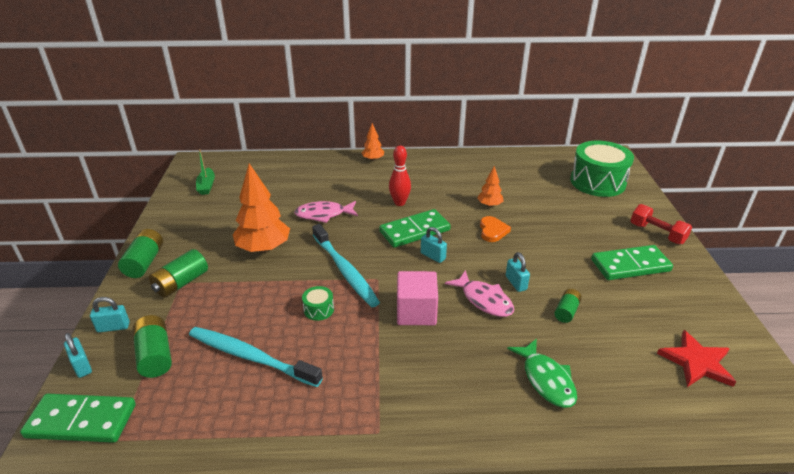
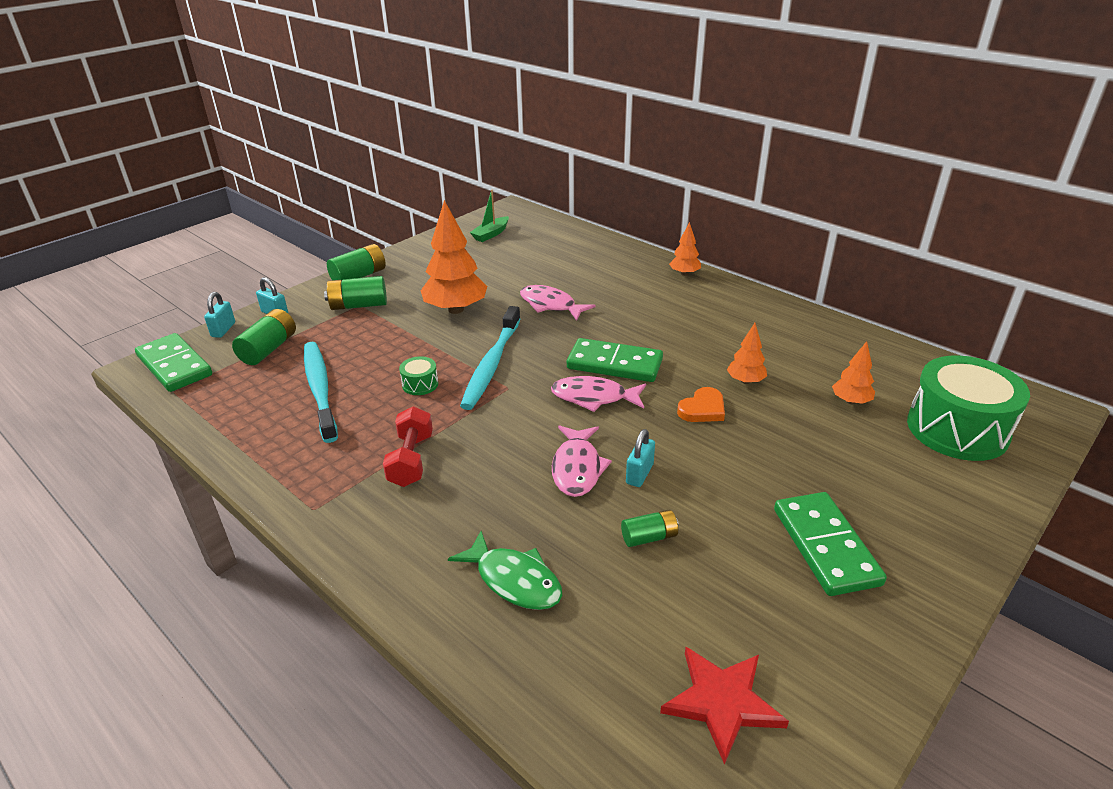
camera: 45 degrees right, 0 degrees up
red bowling pin [389,145,411,206] -> none
pink cube [397,271,438,325] -> none
turquoise padlock [421,227,447,263] -> pink fish [551,376,646,412]
green fish [507,338,577,408] -> green fish turned 75 degrees counterclockwise [448,531,562,610]
green domino [591,245,673,280] -> green domino turned 45 degrees clockwise [774,492,887,596]
red dumbbell [631,204,692,244] -> red dumbbell moved to [383,406,433,487]
none -> orange tree [832,341,875,404]

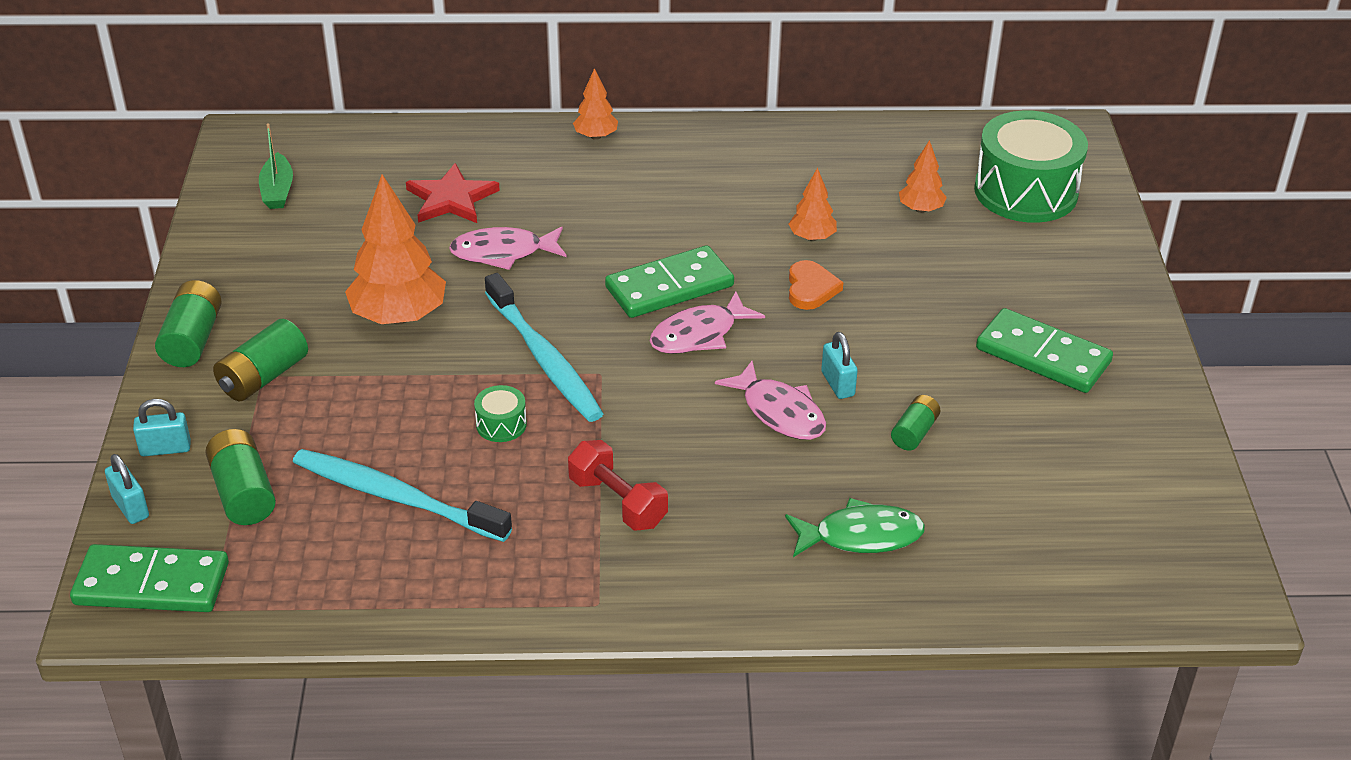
camera: 45 degrees left, 5 degrees up
red star [660,647,789,765] -> red star moved to [406,163,500,223]

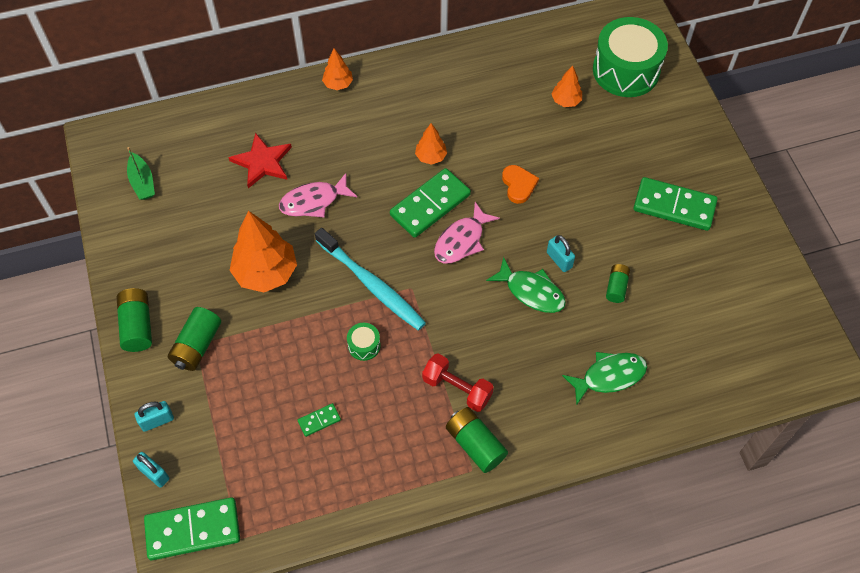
camera: 15 degrees left, 20 degrees up
green battery [205,429,276,525] -> green battery moved to [446,407,508,473]
turquoise toothbrush [293,449,512,542] -> green domino [298,403,341,437]
pink fish [715,361,826,440] -> green fish [486,257,566,313]
orange tree [789,168,837,241] -> orange tree moved to [415,123,447,165]

